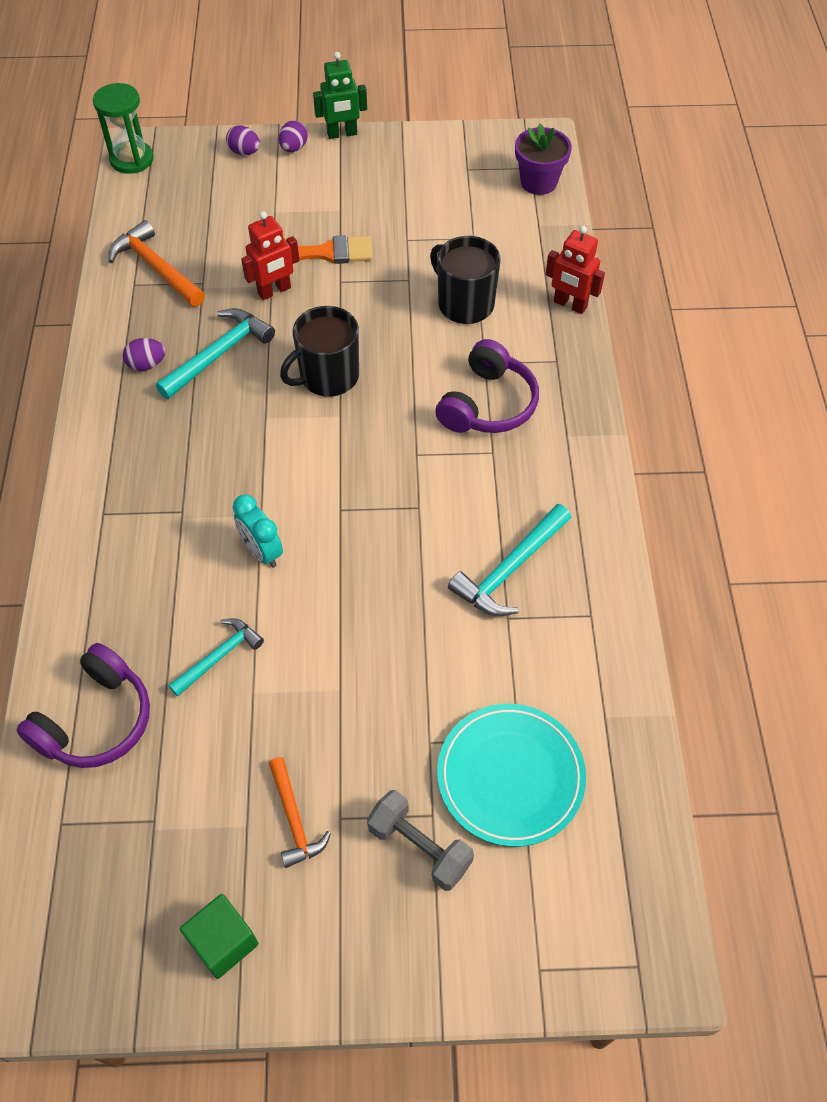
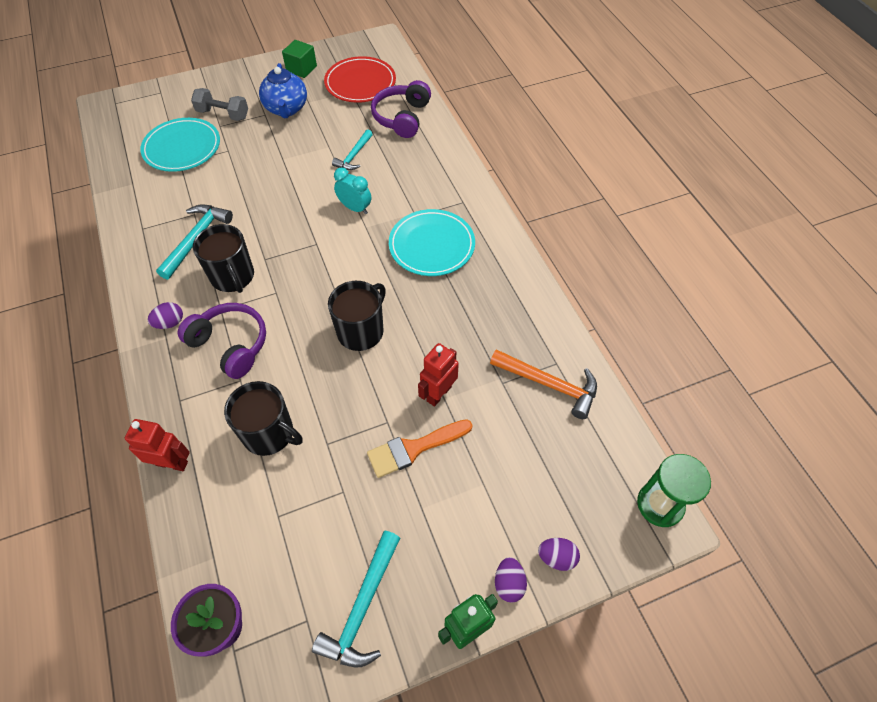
camera: 160 degrees right, 0 degrees up
purple egg [123,338,166,371] -> purple egg moved to [148,302,183,329]
turquoise hammer [156,308,275,399] -> turquoise hammer moved to [312,531,400,667]
orange hammer [269,757,331,868] -> blue teapot [259,63,307,118]
purple headphones [435,339,539,433] -> purple headphones turned 120 degrees clockwise [178,303,266,379]
none -> black mug [193,224,254,293]
none -> red plate [324,56,396,103]
none -> turquoise plate [389,209,475,276]

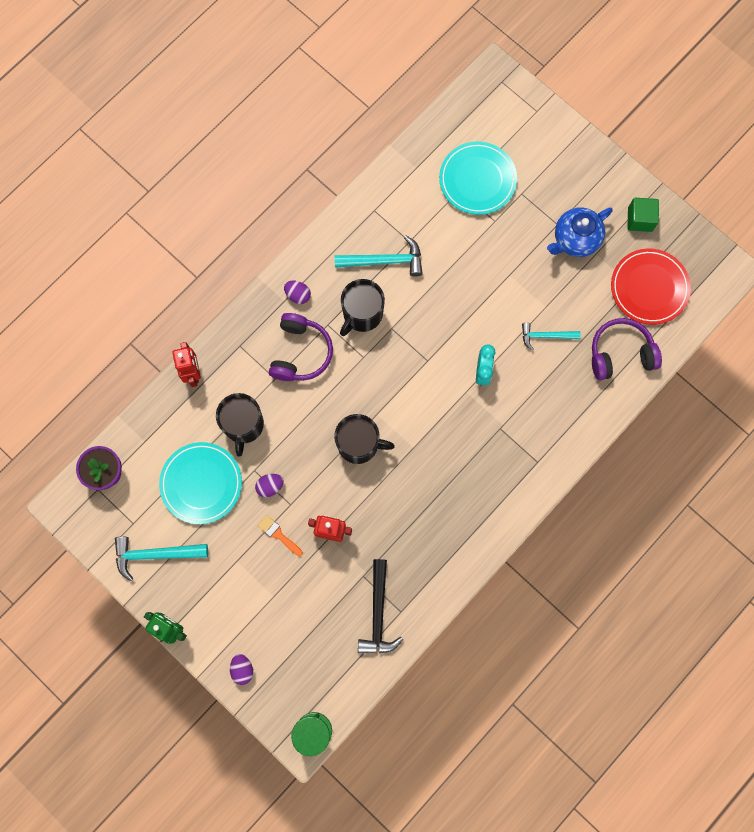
camera: 65 degrees right, 20 degrees up
grey dumbbell [191,88,248,121] -> none
orange brush [367,419,473,478] -> orange brush [258,515,303,556], size x0.62
turquoise plate [389,209,475,276] -> turquoise plate moved to [159,442,242,524]
orange hammer [490,349,597,419] -> black hammer [358,559,403,654]
purple egg [495,557,527,602] -> purple egg moved to [255,474,284,497]

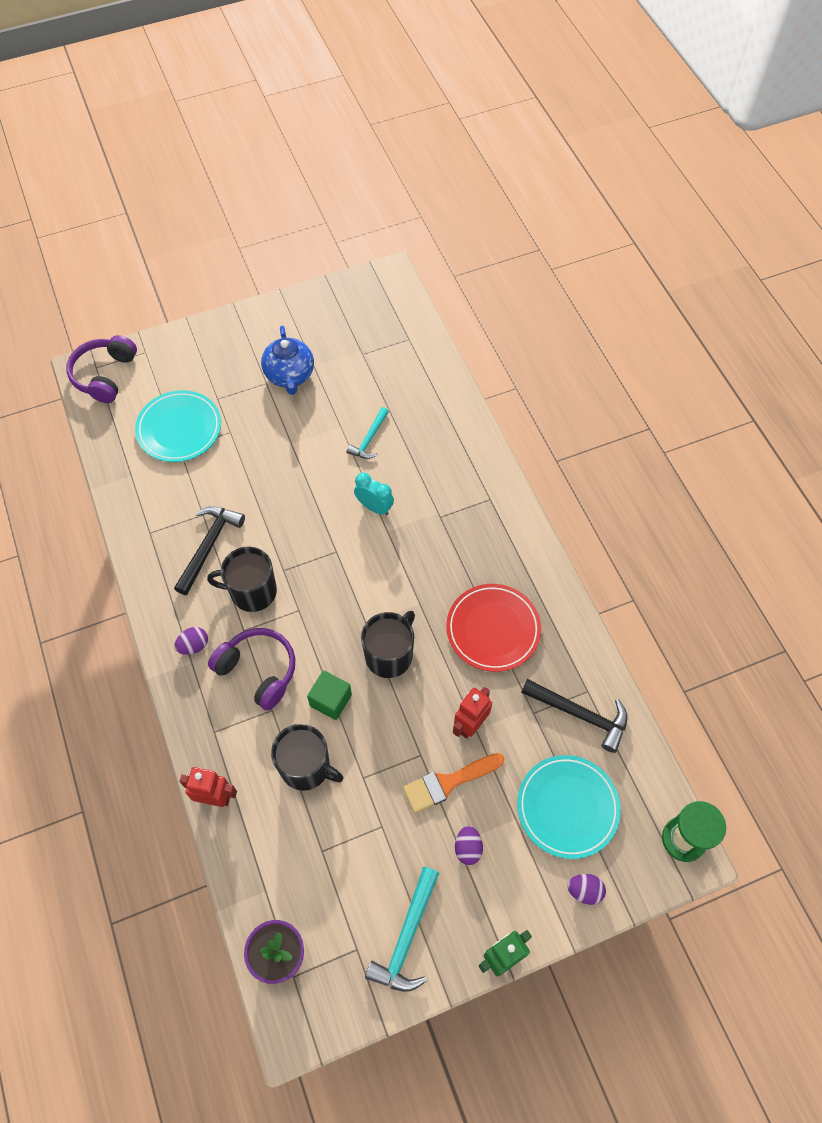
camera: 65 degrees left, 15 degrees down
turquoise plate [159,442,242,524] -> turquoise plate moved to [517,755,621,859]
purple egg [255,474,284,497] -> purple egg moved to [455,826,483,865]
orange brush [258,515,303,556] -> orange brush [403,753,505,813], size x1.63
turquoise hammer [335,235,423,277] -> black hammer [174,506,245,595]
black mug [340,279,385,336] -> black mug turned 120 degrees clockwise [207,546,277,612]
purple headphones [592,318,662,380] -> purple headphones moved to [66,335,137,403]
red plate [611,248,691,325] -> red plate moved to [446,584,541,672]
green cube [627,198,659,232] -> green cube moved to [307,670,352,720]

